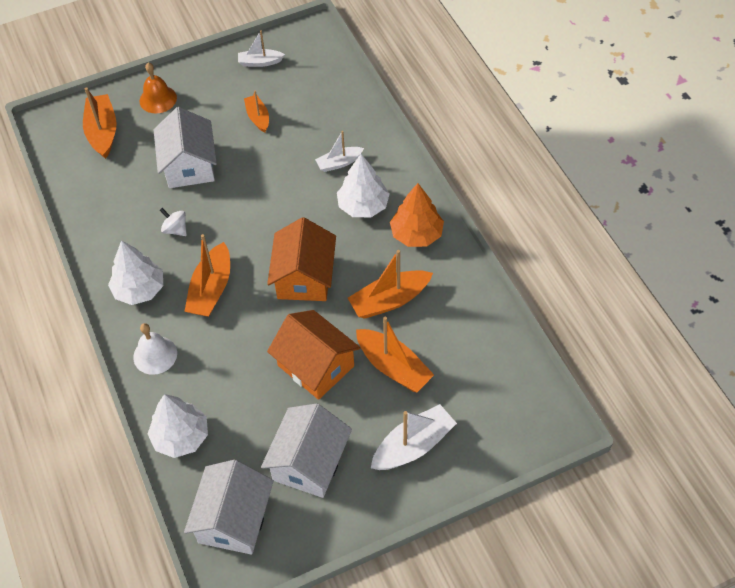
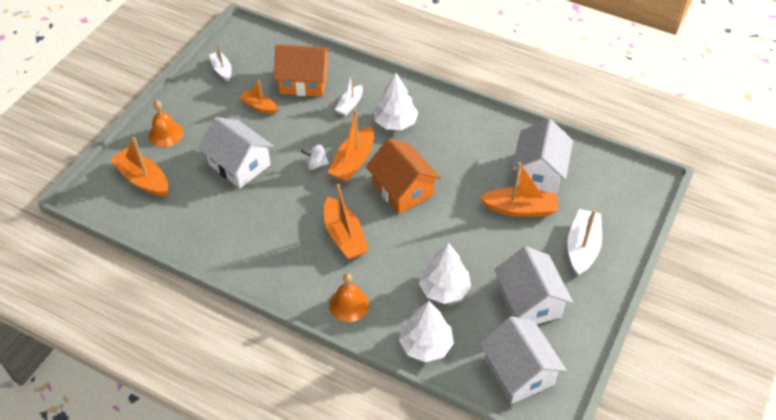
camera: 40 degrees left, 5 degrees down
white tree [108,240,163,305] -> white tree moved to [419,243,471,304]
white bell [133,323,177,375] -> orange bell [329,273,369,322]
white spinning top [160,208,187,236] -> white spinning top moved to [301,144,329,170]
white boat [238,30,285,67] -> white boat turned 105 degrees clockwise [209,44,232,82]
orange house [267,310,361,400] -> orange house moved to [274,45,330,97]
orange boat [348,250,433,319] -> orange boat moved to [328,109,374,182]
orange tree [390,183,444,247] -> none
none -> white house [512,119,573,194]

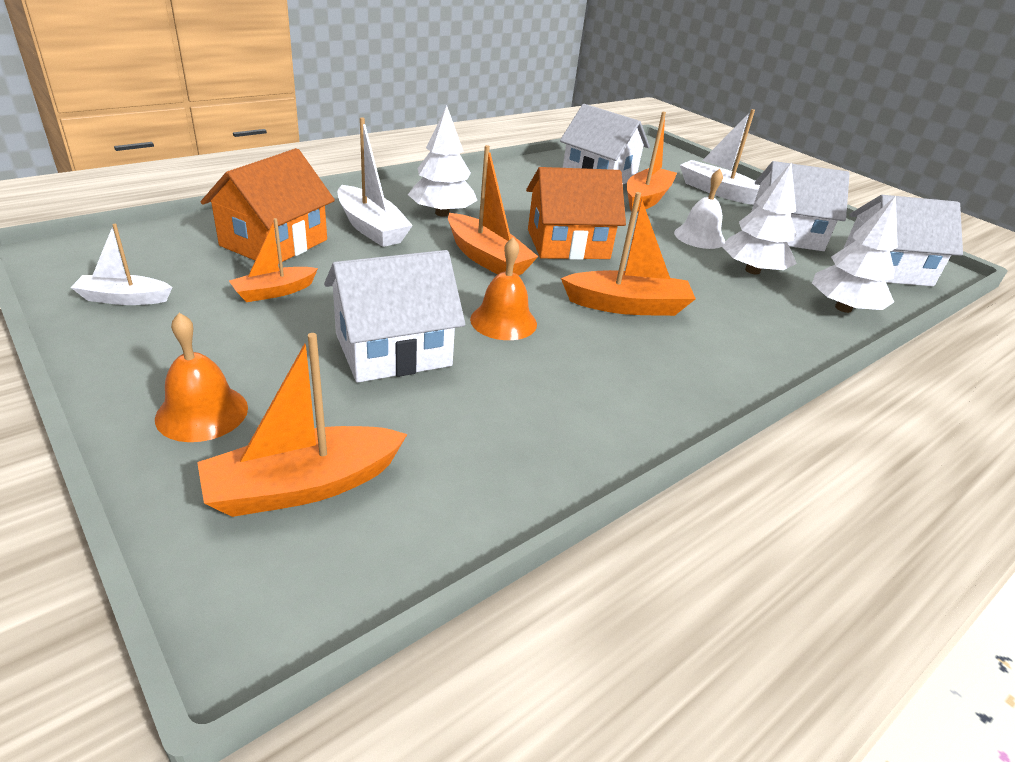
camera: 70 degrees left, 15 degrees down
white spinning top [301,144,329,170] -> none
orange bell [329,273,369,322] -> orange bell moved to [470,238,537,340]
white boat [335,73,363,116] -> white boat [338,117,413,247], size x1.63
none -> white bell [674,169,725,249]

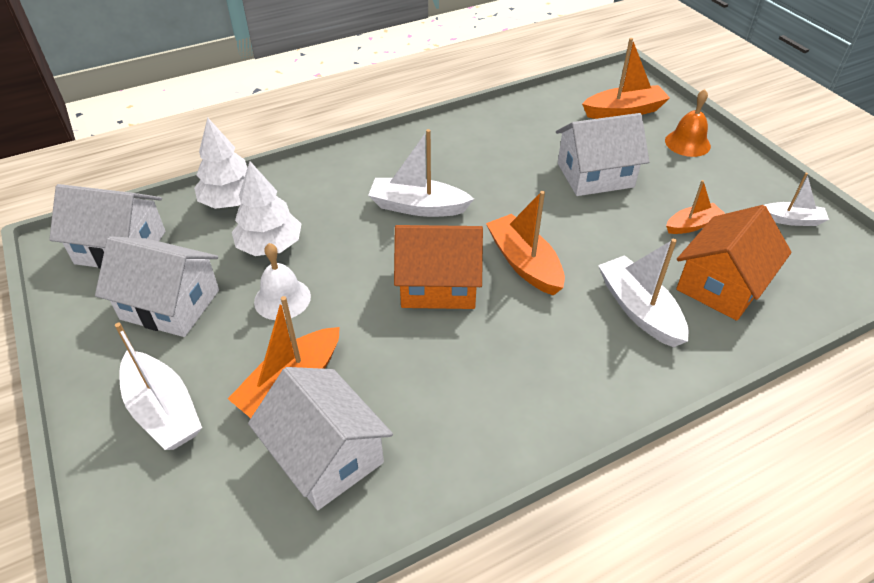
camera: 165 degrees left, 10 degrees up
white tree [408,106,477,216] -> none
orange bell [470,238,537,340] -> none
orange boat [561,192,696,316] -> white boat [368,129,474,217]

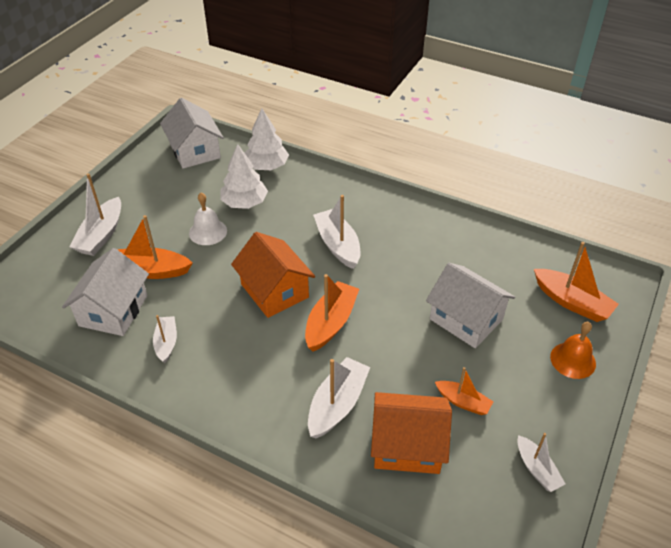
camera: 55 degrees right, 0 degrees up
white house [95,236,219,337] -> none
none -> white boat [153,315,177,363]

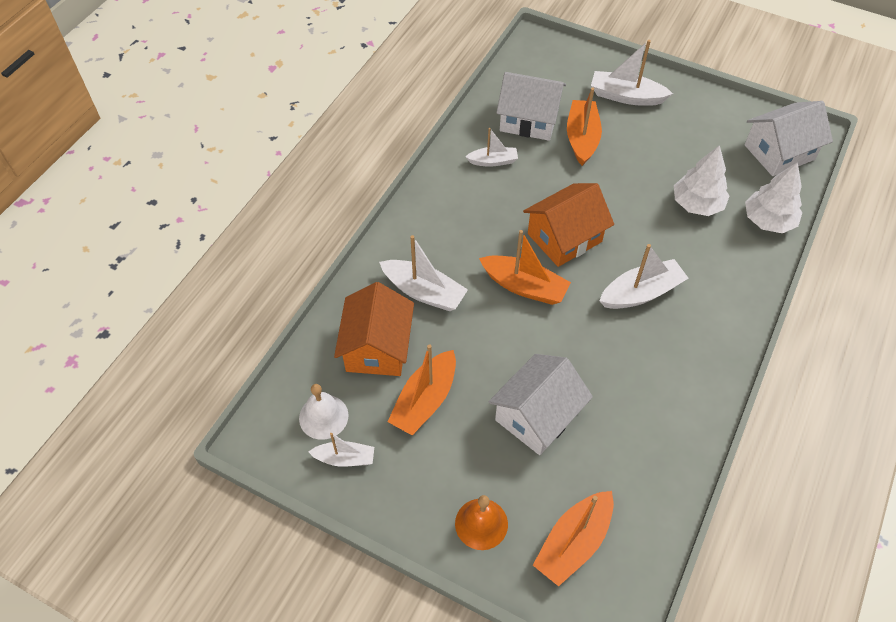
camera: 90 degrees right, 10 degrees up
white bell [189,193,227,245] -> white bell moved to [299,384,349,440]
orange boat [435,367,494,415] -> orange boat [387,344,456,435], size x1.63
white boat [517,433,565,492] -> white boat turned 150 degrees counterclockwise [309,433,374,467]

